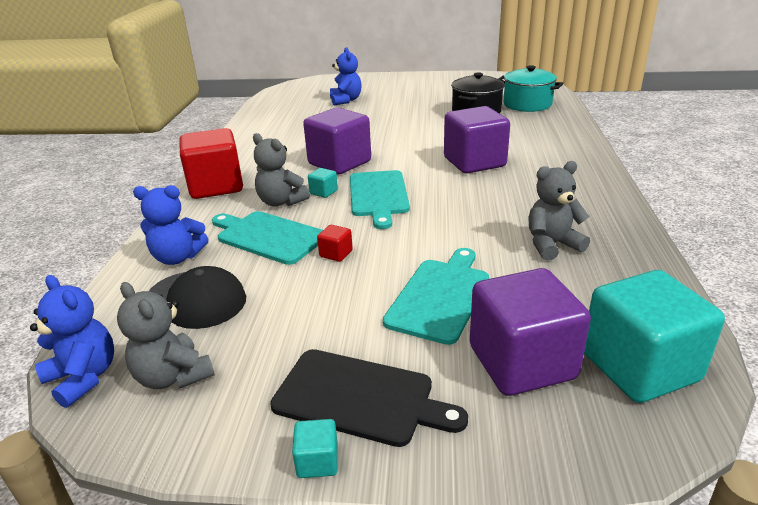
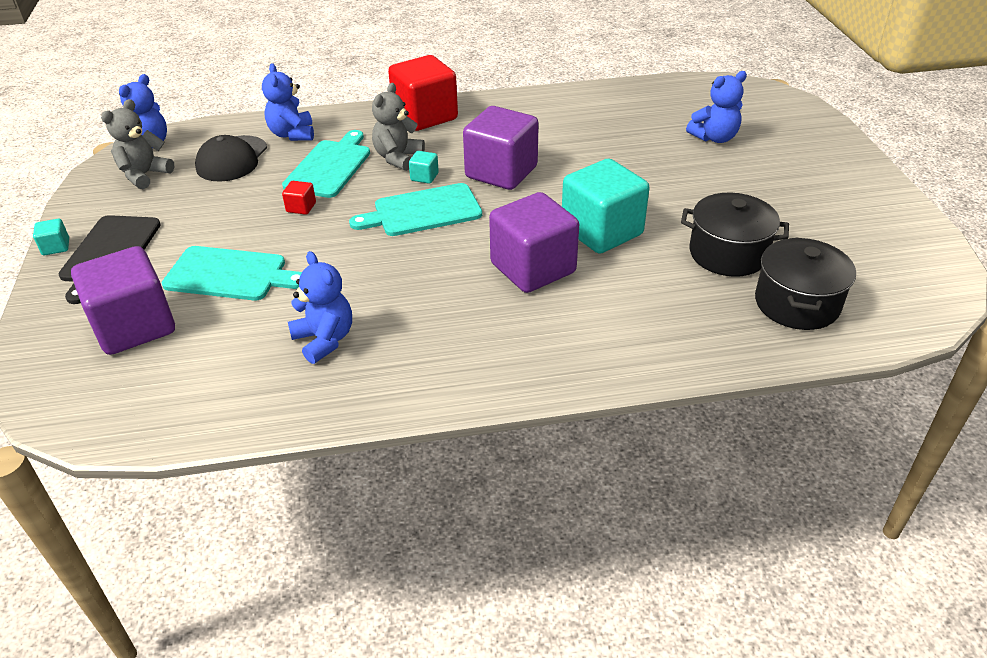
camera: 75 degrees right, 10 degrees up
turquoise pot [499,65,563,112] -> black pot [755,237,856,330]
grey teddy bear [528,161,590,261] -> blue teddy bear [288,251,352,364]
turquoise cube [584,270,725,403] -> turquoise cube moved to [562,159,650,254]

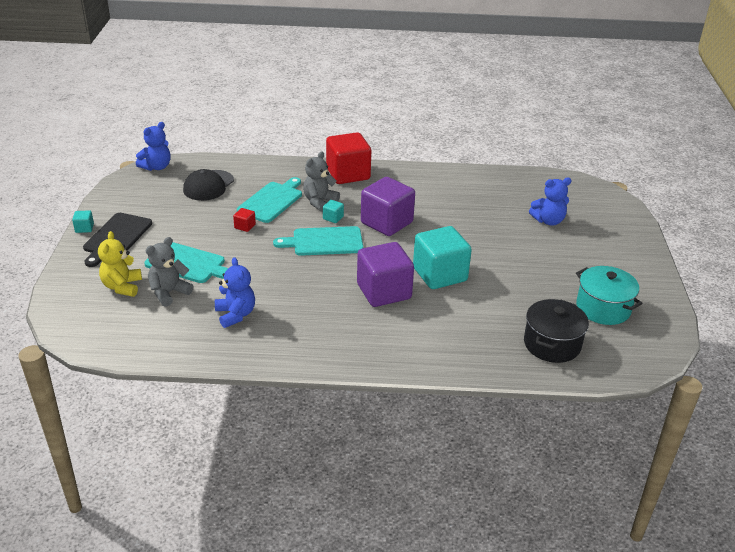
camera: 10 degrees right, 5 degrees down
purple cube [71,246,175,355] -> yellow teddy bear [98,231,142,297]
grey teddy bear [101,99,174,189] -> grey teddy bear moved to [146,237,194,307]
blue teddy bear [262,63,314,141] -> none
black pot [681,193,789,277] -> none
none -> turquoise pot [576,266,643,325]

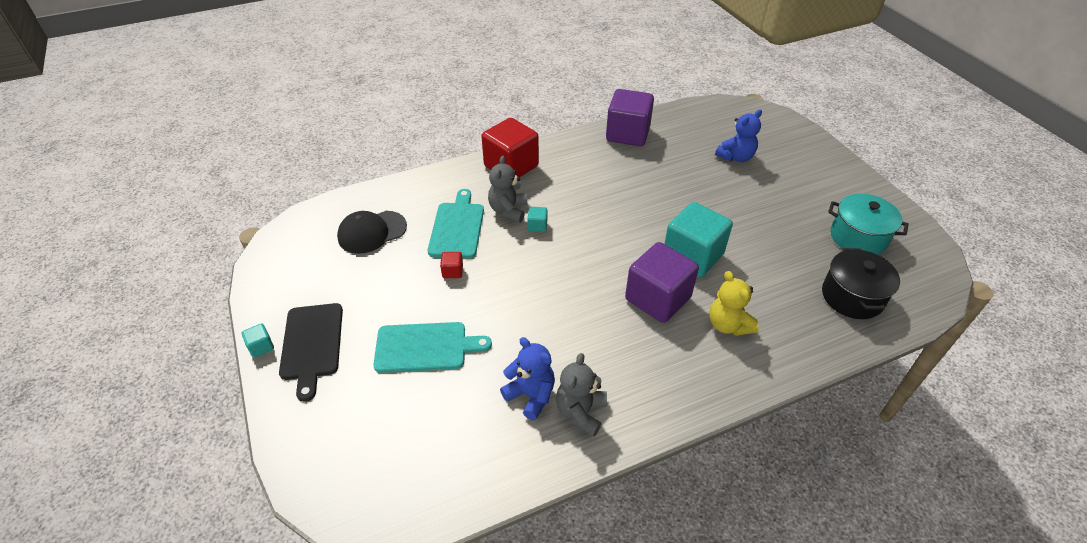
camera: 25 degrees left, 10 degrees up
yellow teddy bear [98,231,142,297] -> yellow teddy bear moved to [709,271,759,336]
blue teddy bear [136,122,171,171] -> none
grey teddy bear [146,237,194,307] -> grey teddy bear moved to [556,353,607,436]
black cap [183,169,234,201] -> black cap turned 60 degrees clockwise [337,211,407,254]
turquoise cutting board [273,226,364,256] -> none
purple cube [361,177,415,236] -> purple cube moved to [606,89,654,146]

